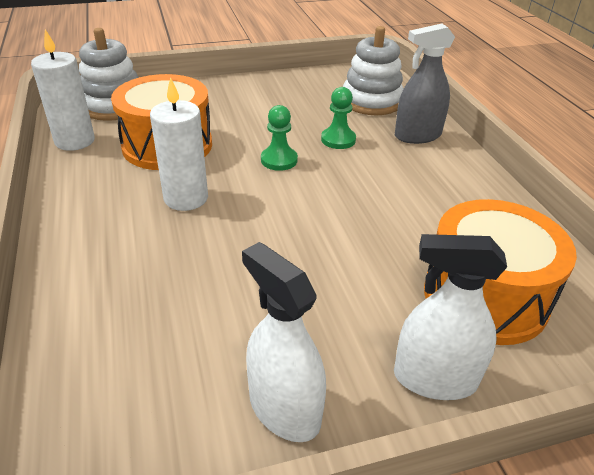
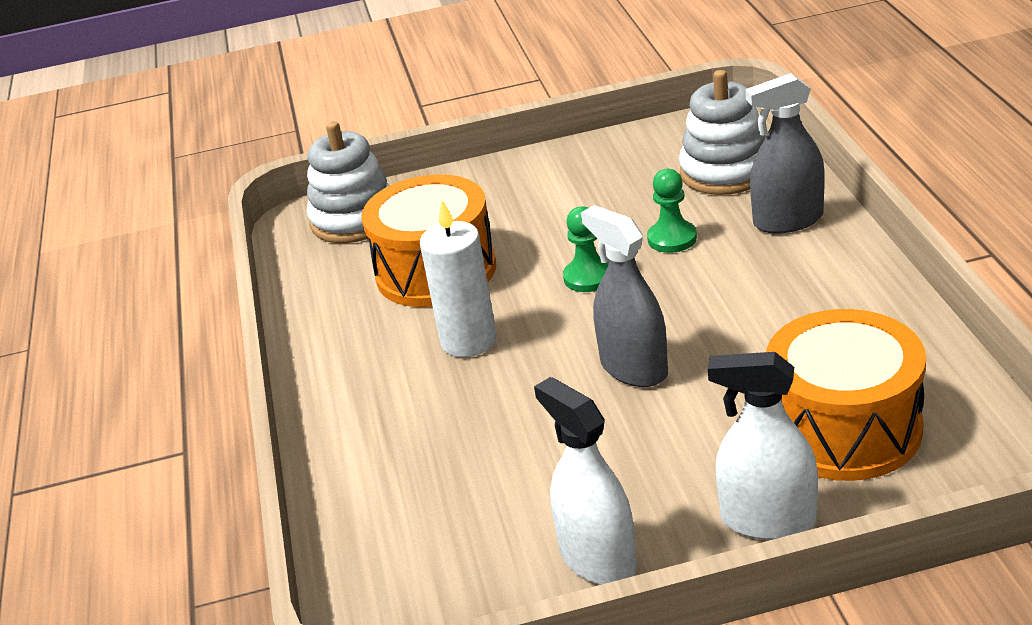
camera: 10 degrees right, 5 degrees down
white candle [31,29,95,151] -> none
none -> grey spray bottle [581,205,668,387]

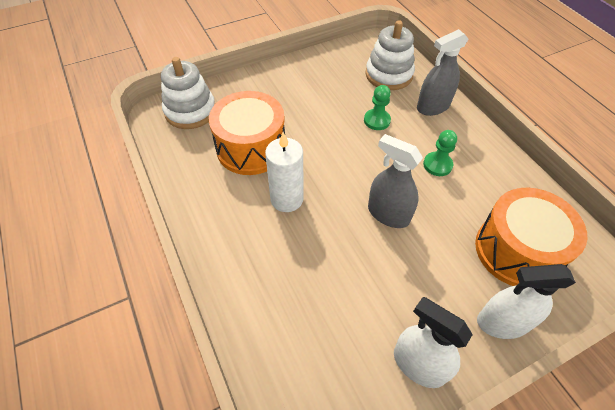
camera: 20 degrees left, 20 degrees up
green pawn [563,206,609,292] -> green pawn moved to [423,130,457,176]

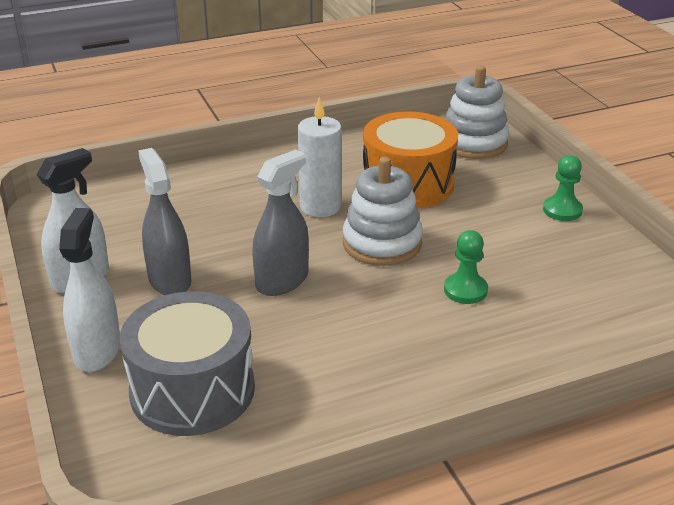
camera: 95 degrees right, 20 degrees down
white stacking toy [365,20,415,90] -> white stacking toy moved to [343,157,423,266]
grey spray bottle [417,29,468,116] -> grey spray bottle moved to [138,148,192,295]
green pawn [423,130,457,176] -> green pawn moved to [543,155,583,221]
orange drum [475,188,587,286] -> grey drum [120,291,255,436]

